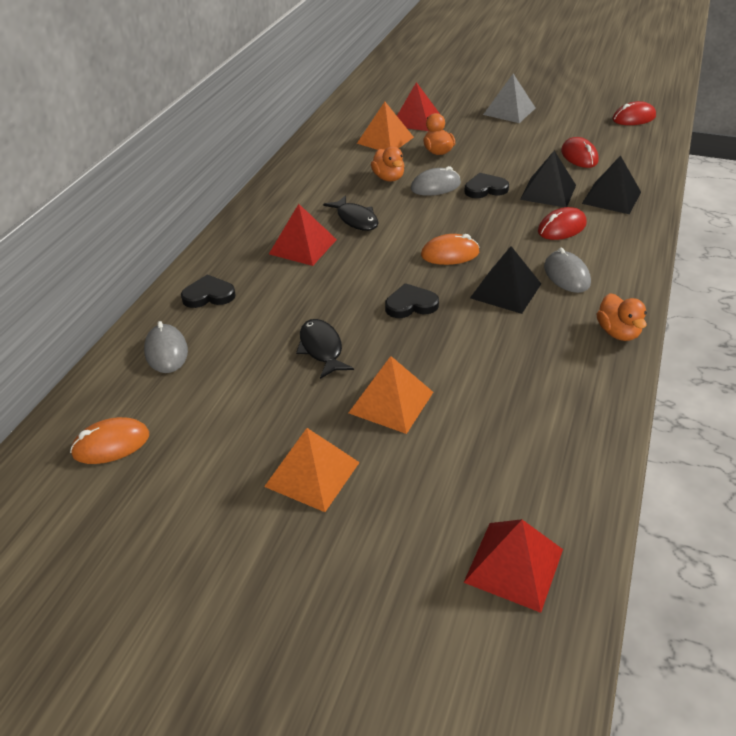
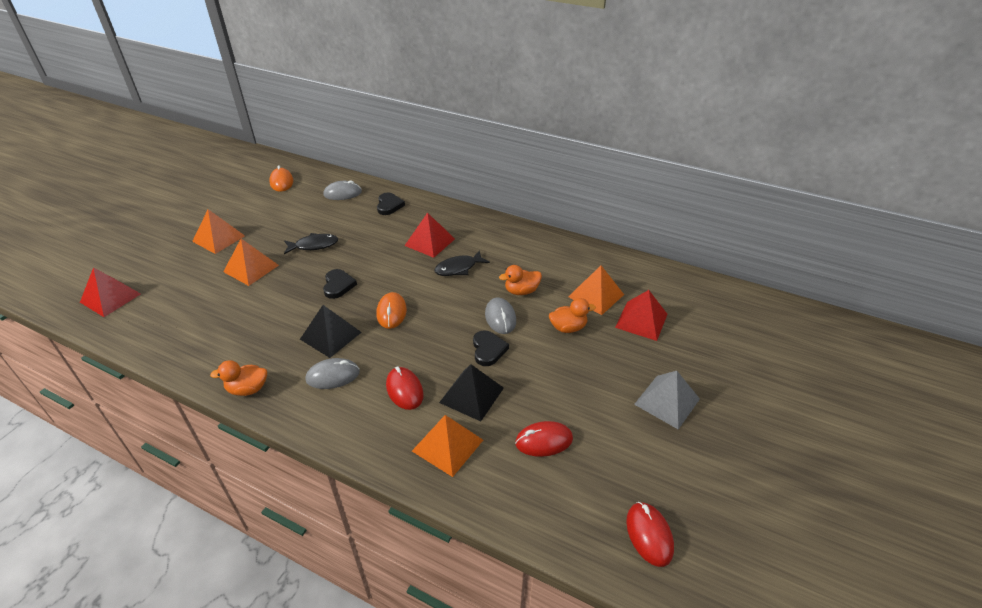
camera: 95 degrees right, 0 degrees up
black pyramid [582,155,641,214] -> orange pyramid [412,415,483,477]

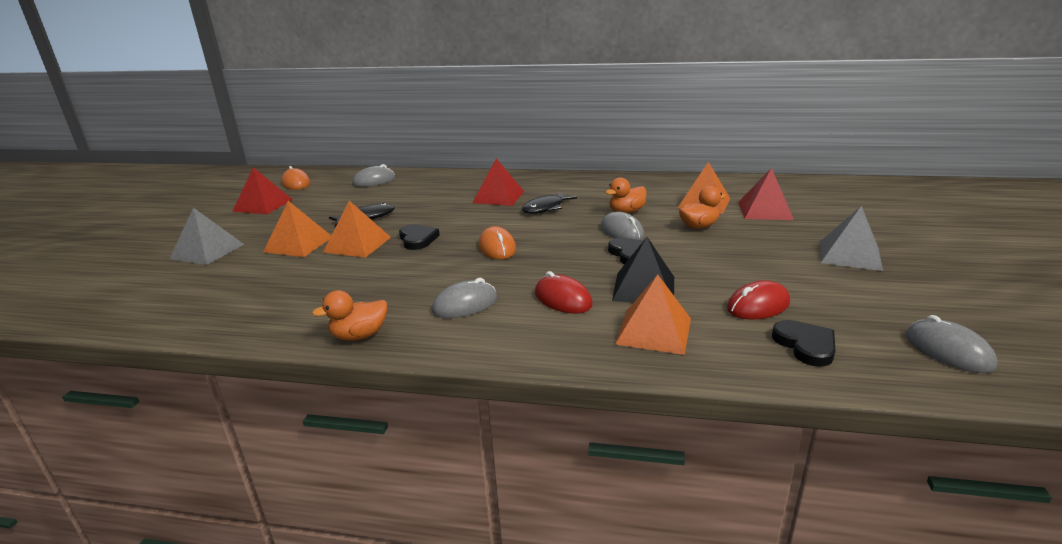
camera: 15 degrees left, 15 degrees down
red pyramid [80,267,141,317] -> red pyramid moved to [232,167,293,214]
orange pyramid [192,209,245,254] -> orange pyramid moved to [323,201,391,258]
black pyramid [300,305,362,358] -> none
black heart [377,192,405,215] -> black heart moved to [772,320,836,367]
red mouse [626,502,674,567] -> grey mouse [906,315,998,373]
none -> grey pyramid [170,208,244,265]

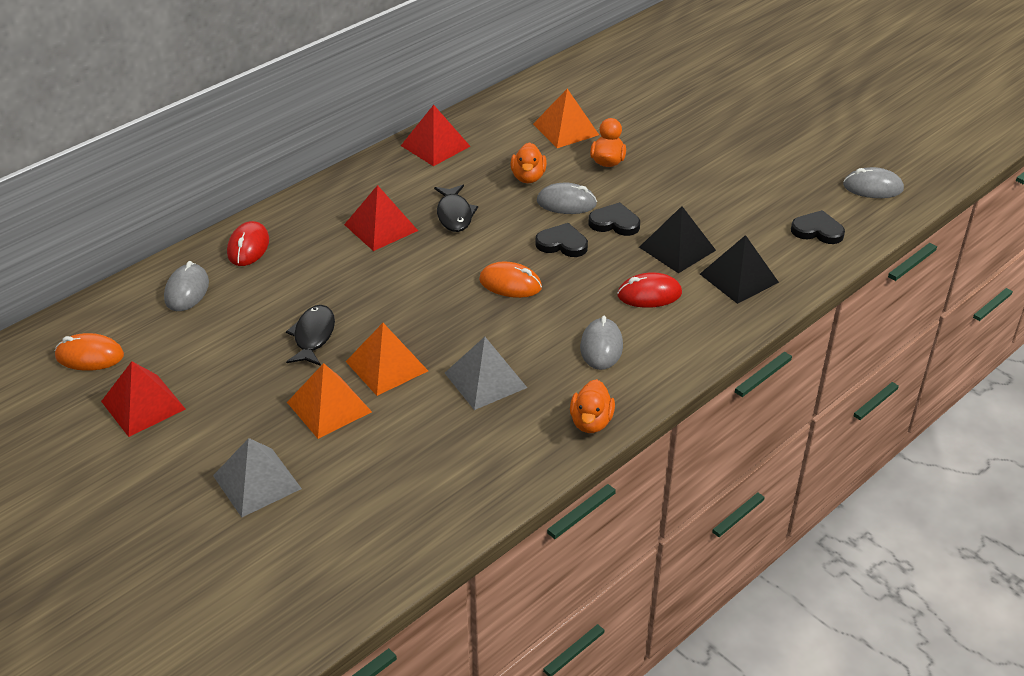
camera: 55 degrees left, 15 degrees up
black heart [399,224,440,250] -> black heart moved to [535,223,588,257]
orange pyramid [615,274,691,355] -> black pyramid [700,235,779,304]
red mouse [727,280,790,320] -> red mouse moved to [227,221,269,266]
red pyramid [738,168,794,220] -> red pyramid moved to [401,105,470,166]
grey pyramid [820,206,883,271] -> grey pyramid moved to [445,337,527,410]

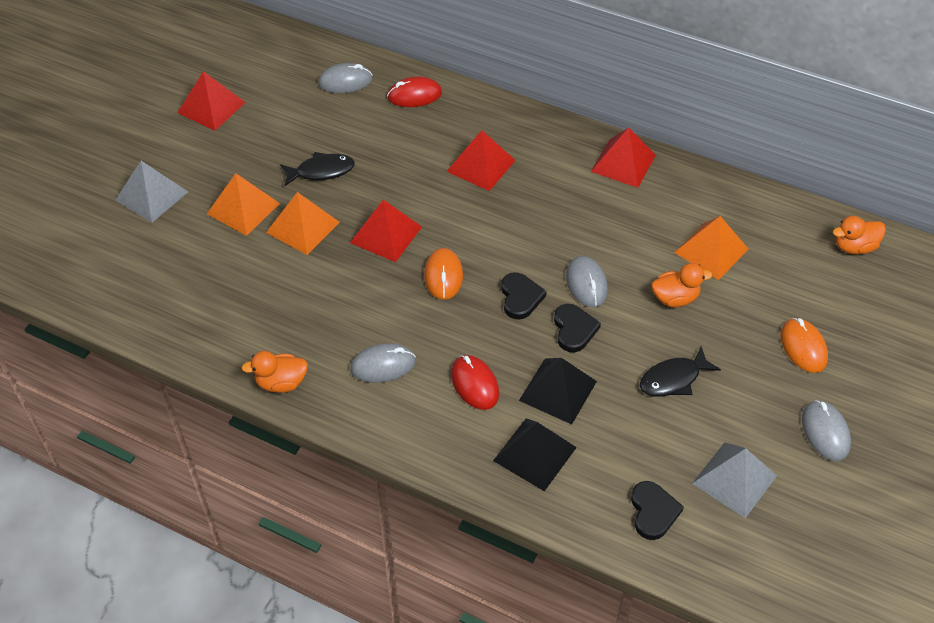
camera: 70 degrees right, 10 degrees up
orange mouse [55,333,124,371] -> orange mouse moved to [781,318,828,373]
black fish [434,185,478,232] -> black fish moved to [640,346,721,397]
grey pyramid [445,337,527,410] -> grey pyramid moved to [692,442,777,518]
orange duck [511,142,547,183] -> orange duck moved to [833,216,886,254]
grey mouse [843,167,904,198] -> grey mouse moved to [802,400,851,461]
none -> red pyramid [350,200,422,262]

